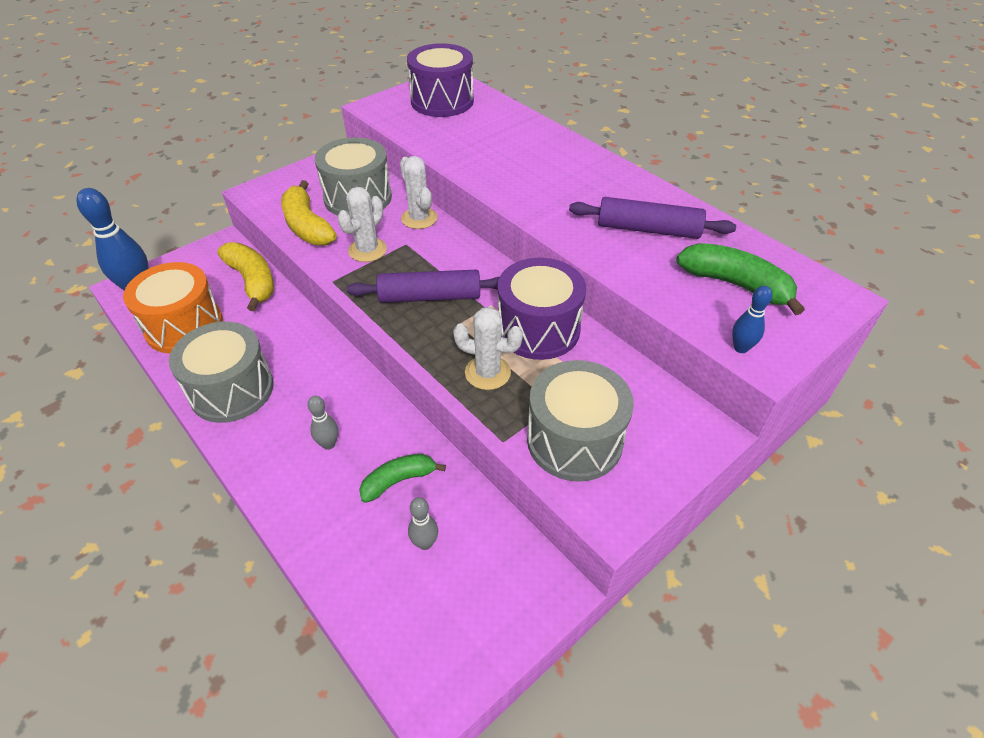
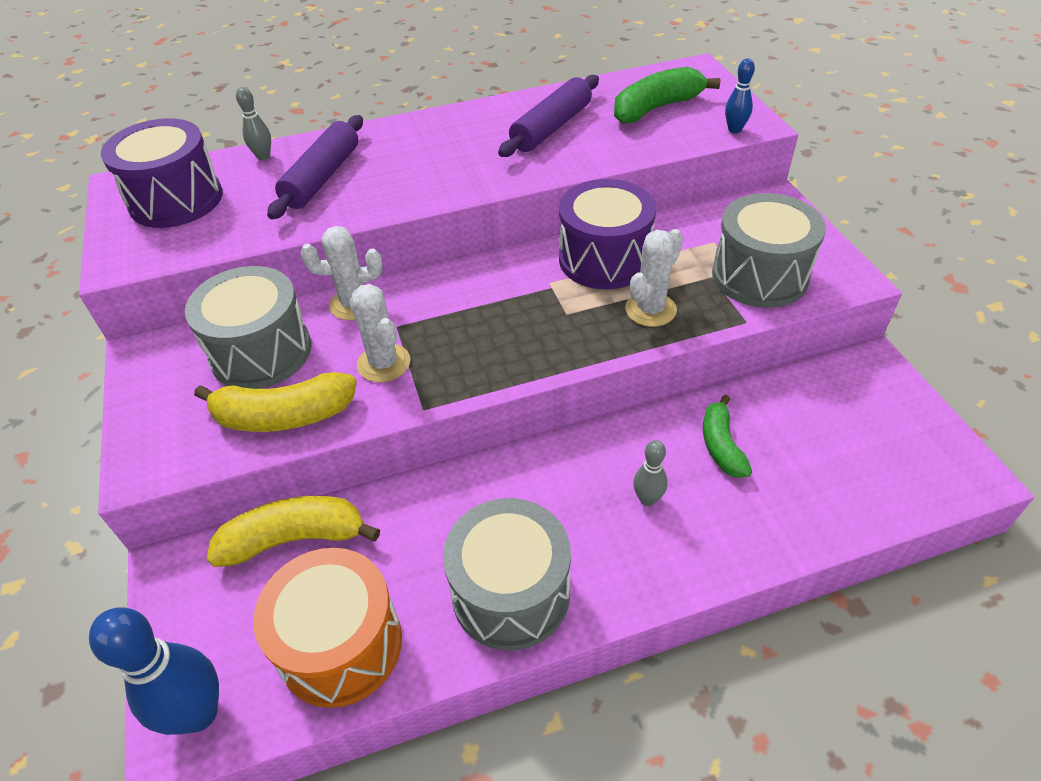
camera: 65 degrees left, 0 degrees up
purple rolling pin [347,270,500,303] -> purple rolling pin moved to [267,115,363,219]
grey bowling pin [408,497,438,550] -> grey bowling pin moved to [236,87,271,160]

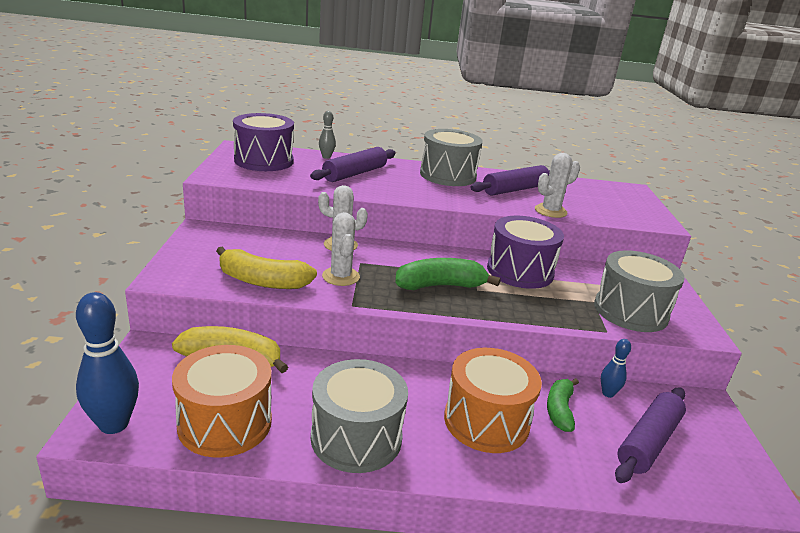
camera: 15 degrees right, 20 degrees down
grey drum [185,266,311,389] -> grey drum moved to [420,129,483,186]
green banana [614,67,720,124] -> green banana moved to [395,258,501,290]
white cactus [625,229,683,327] -> white cactus moved to [535,153,580,218]
grey bowling pin [633,440,668,506] -> orange drum [444,348,542,453]
blue bowling pin [725,58,755,133] -> blue bowling pin moved to [601,339,631,398]
none -> purple rolling pin [615,387,686,483]

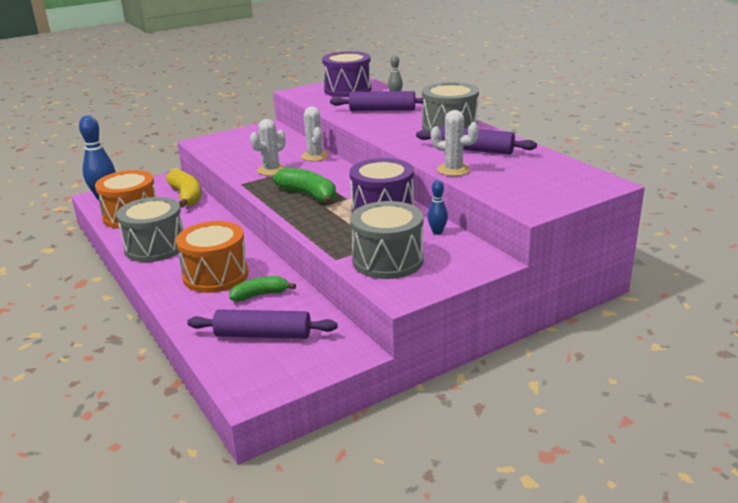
camera: 60 degrees right, 0 degrees up
yellow banana [216,247,317,289] -> none
blue bowling pin [601,339,631,398] -> blue bowling pin moved to [427,180,448,234]

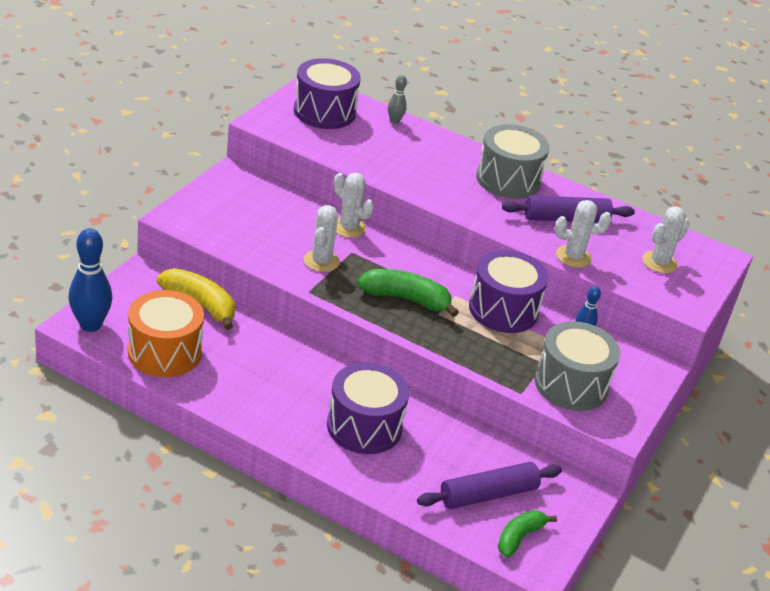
camera: 35 degrees left, 10 degrees up
grey drum [116,197,184,262] -> none
orange drum [176,221,249,293] -> purple drum [327,362,409,454]
green banana [229,276,296,302] -> green banana moved to [498,510,557,557]
purple rolling pin [330,91,424,111] -> none
none -> white cactus [642,206,689,273]

